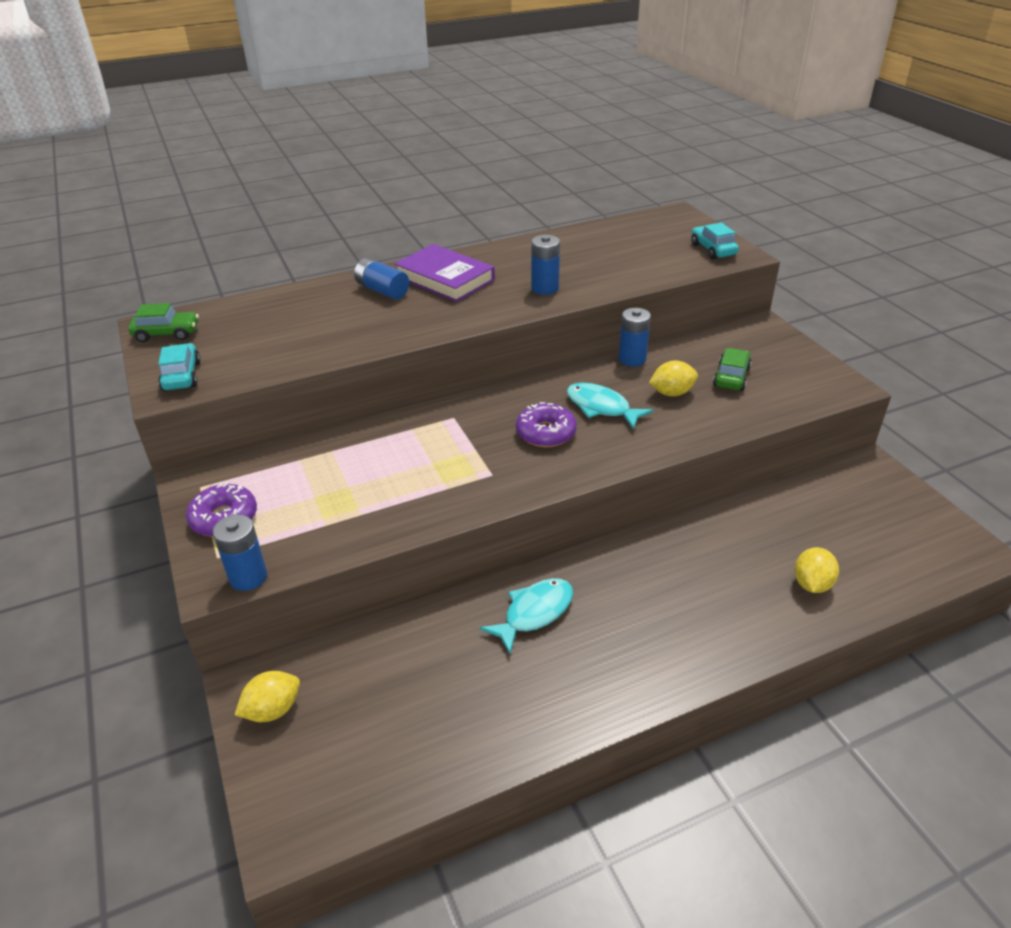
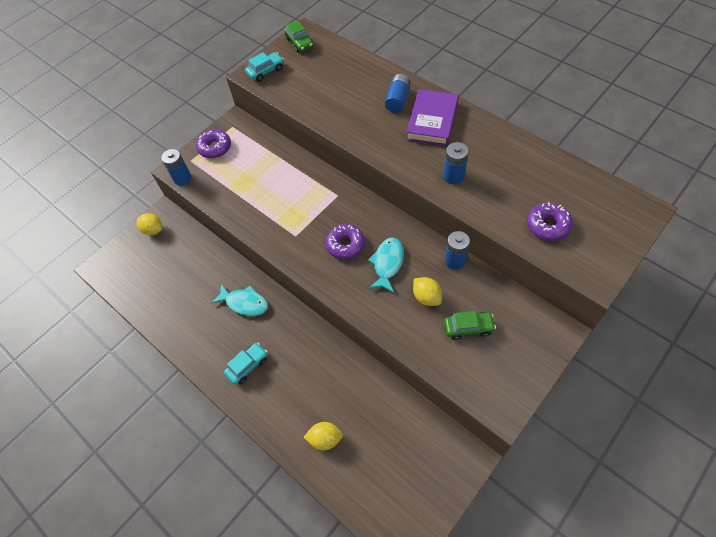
camera: 70 degrees right, 20 degrees up
turquoise car [691,223,739,260] -> turquoise car moved to [224,343,268,385]
none -> purple donut [527,202,573,241]

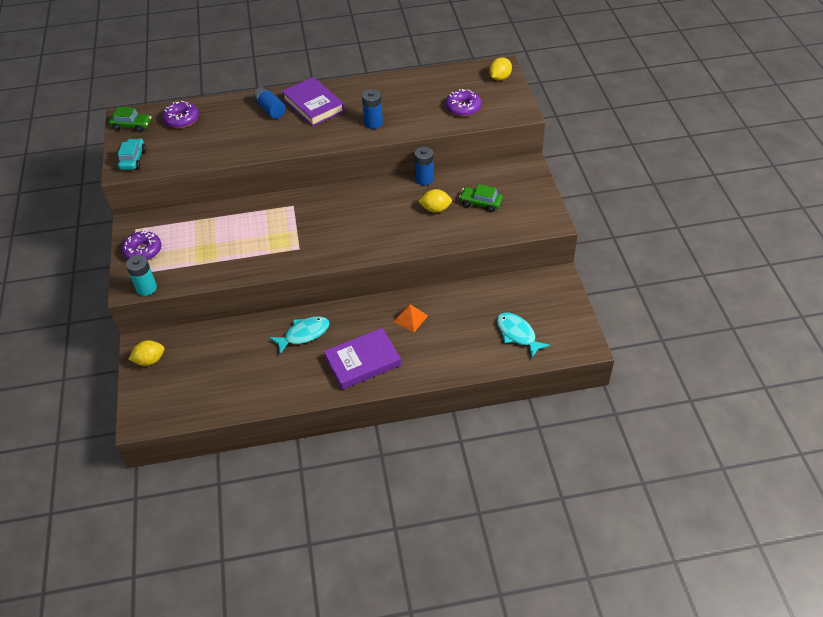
camera: 55 degrees left, 10 degrees down
blue battery [161,149,191,186] -> turquoise battery [126,255,157,296]
turquoise car [224,343,268,385] -> purple book [324,328,401,390]
yellow lemon [304,422,343,450] -> yellow lemon moved to [489,57,512,81]
purple donut [326,224,365,260] -> purple donut moved to [162,101,199,128]
turquoise fish [368,238,404,293] -> turquoise fish moved to [497,312,550,358]
green car [444,311,496,340] -> green car turned 105 degrees counterclockwise [459,184,503,212]
none -> orange pyramid [393,304,428,332]

